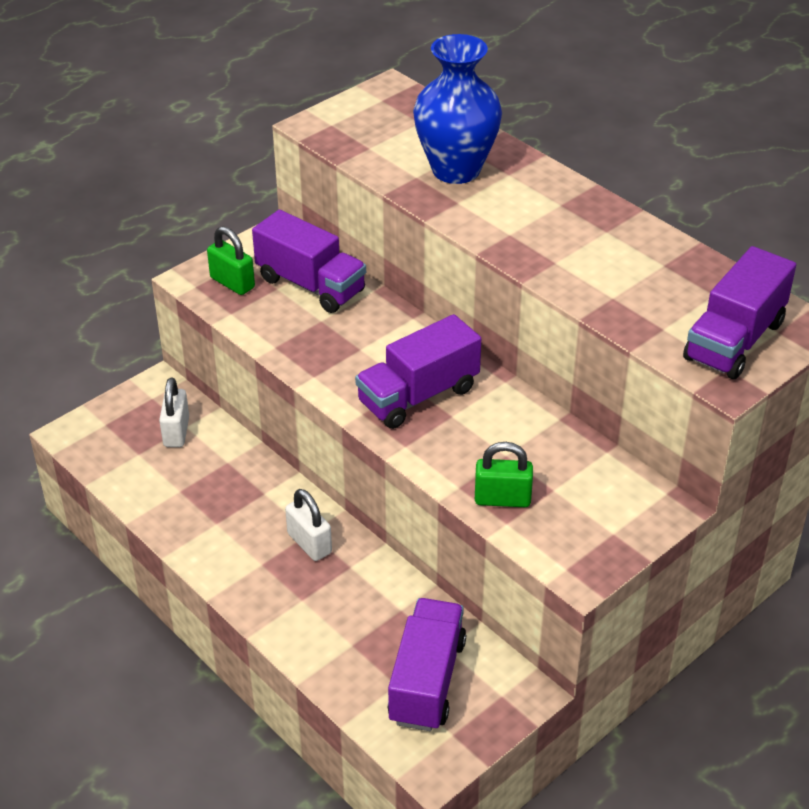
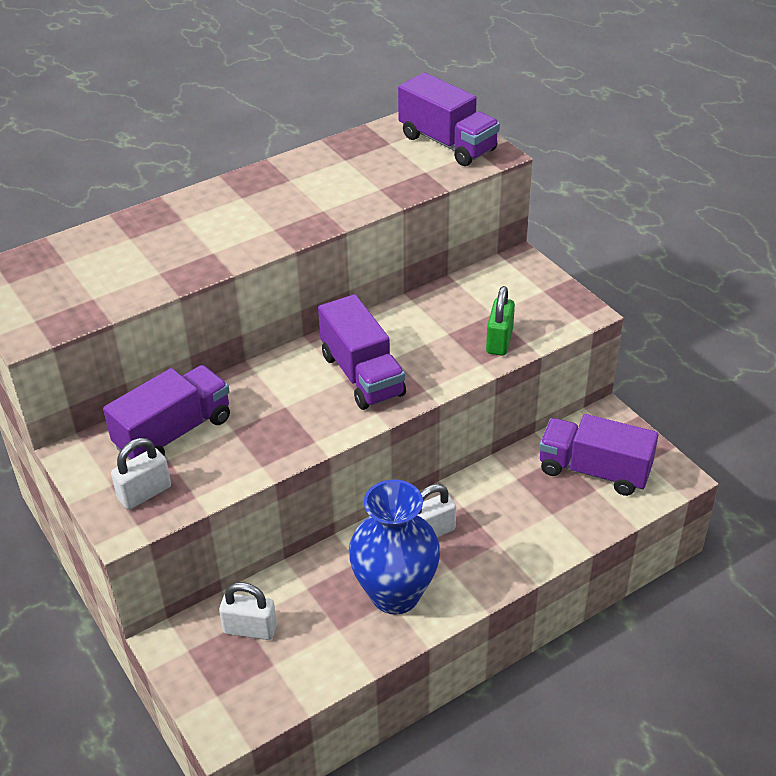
camera: 80 degrees left, 0 degrees up
green padlock [207,226,255,295] -> white padlock [111,438,171,509]
blue vase [413,34,502,184] -> blue vase moved to [348,479,440,615]

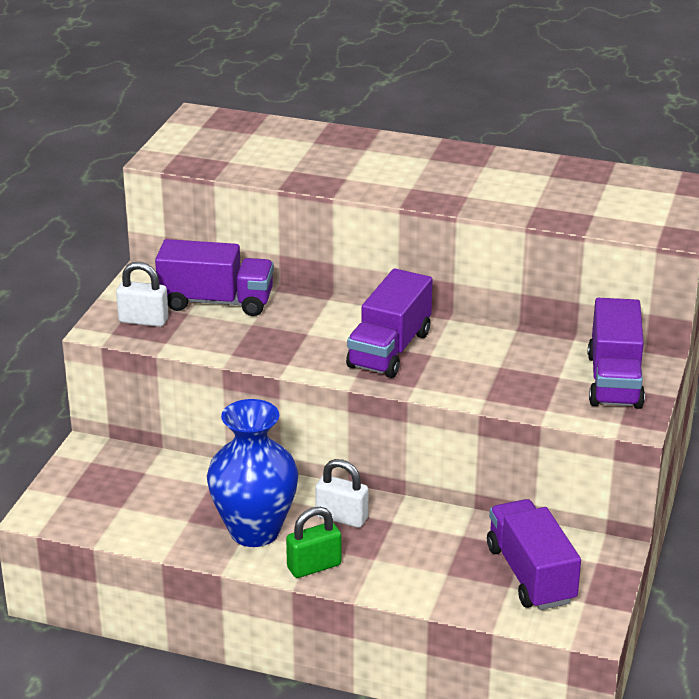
camera: 50 degrees right, 10 degrees down
white padlock [219,582,277,640] -> none
purple truck [398,73,500,166] -> purple truck moved to [588,298,645,409]
green padlock [486,286,515,356] -> green padlock moved to [286,507,342,578]

